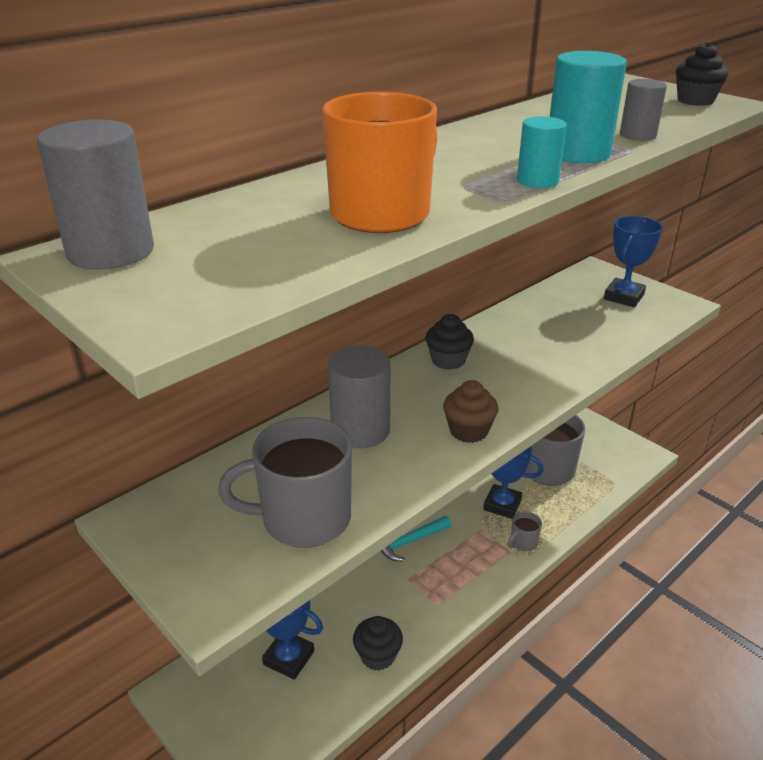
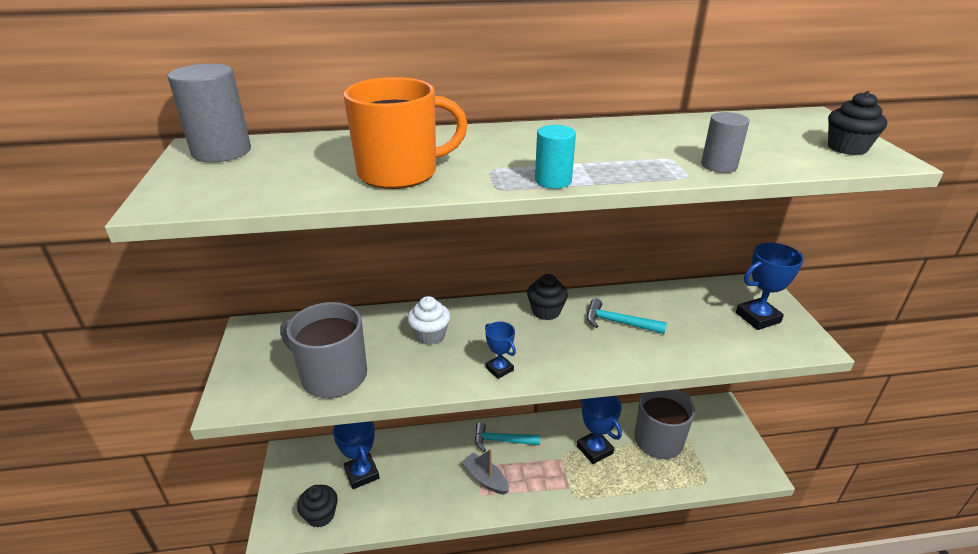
camera: 35 degrees right, 0 degrees up
grey cylinder [328,346,391,448] -> white cupcake [407,296,450,345]
black cupcake [353,616,403,671] -> black cupcake moved to [297,485,338,528]
brown cupcake [443,380,498,443] -> blue trophy [485,322,516,379]
grey mug [508,512,542,552] -> none
turquoise cylinder [550,51,627,163] -> none
none -> grey boat [462,449,509,495]
none -> turquoise hammer [587,298,667,334]

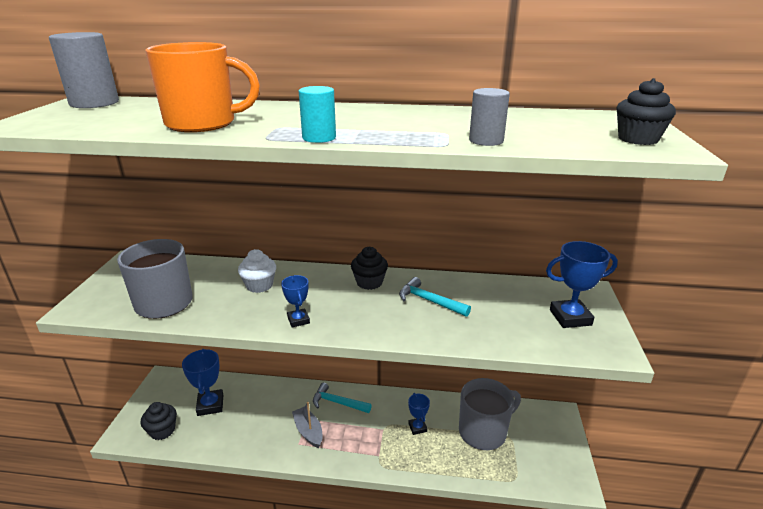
camera: 15 degrees right, 5 degrees down
blue trophy [577,396,622,464] -> blue trophy [408,393,430,435], size x0.60

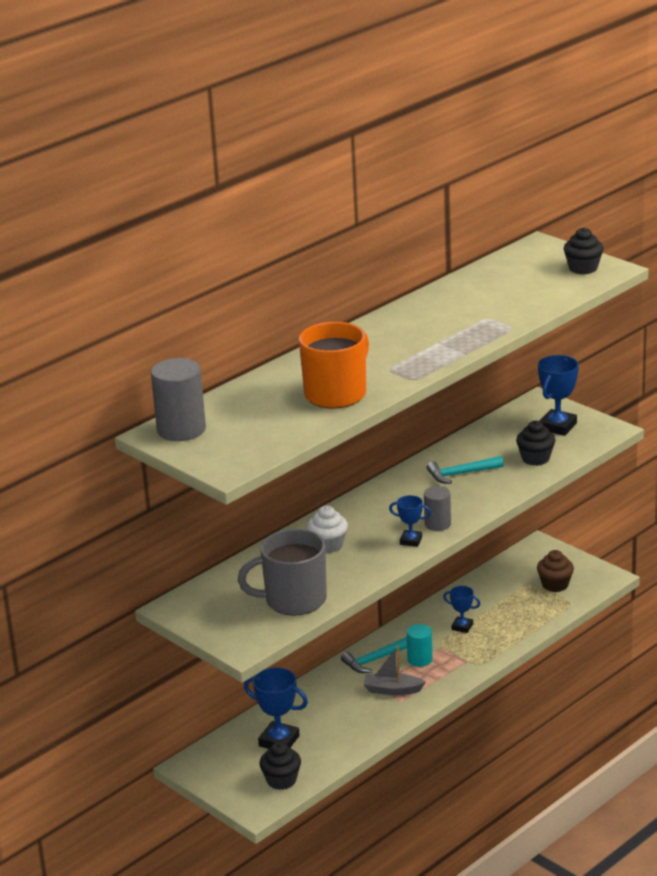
camera: 50 degrees left, 0 degrees up
turquoise cylinder [299,86,336,143] -> turquoise cylinder moved to [407,624,432,667]
black cupcake [351,247,388,290] -> black cupcake moved to [516,421,555,466]
grey mug [459,378,521,450] -> none
grey cylinder [469,88,510,146] -> grey cylinder moved to [424,486,451,531]
none -> brown cupcake [537,550,574,592]

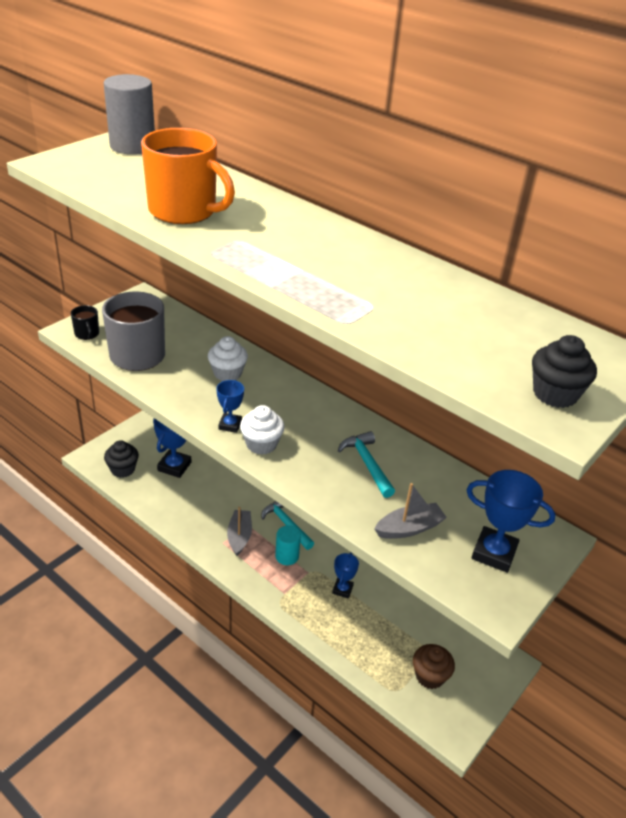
camera: 80 degrees right, 10 degrees up
grey cylinder [424,486,451,531] -> white cupcake [240,405,284,455]
black cupcake [516,421,555,466] -> grey boat [375,483,447,539]
none -> black mug [71,305,99,340]

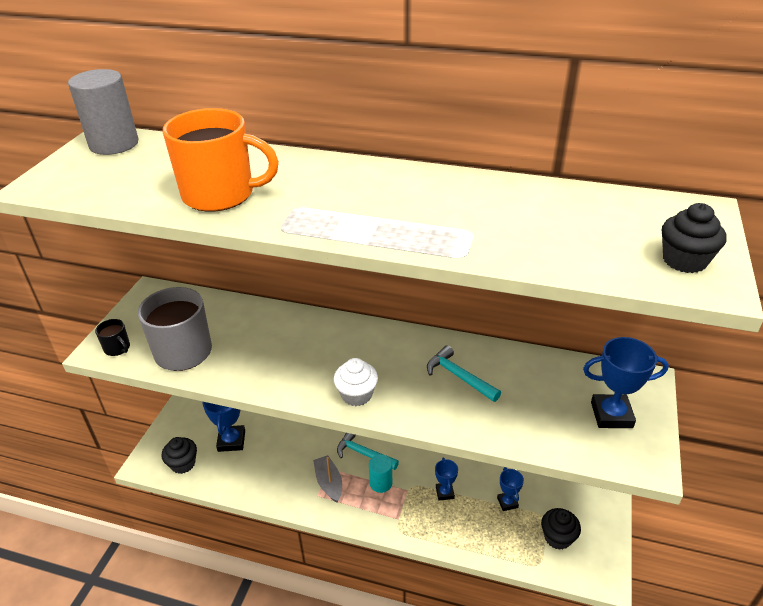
camera: 20 degrees left, 0 degrees up
white cupcake [208,336,248,381] -> none
blue trophy [216,380,244,433] -> blue trophy moved to [497,467,524,511]
grey boat [375,483,447,539] -> none
brown cupcake [413,644,455,689] -> black cupcake [541,508,581,550]

